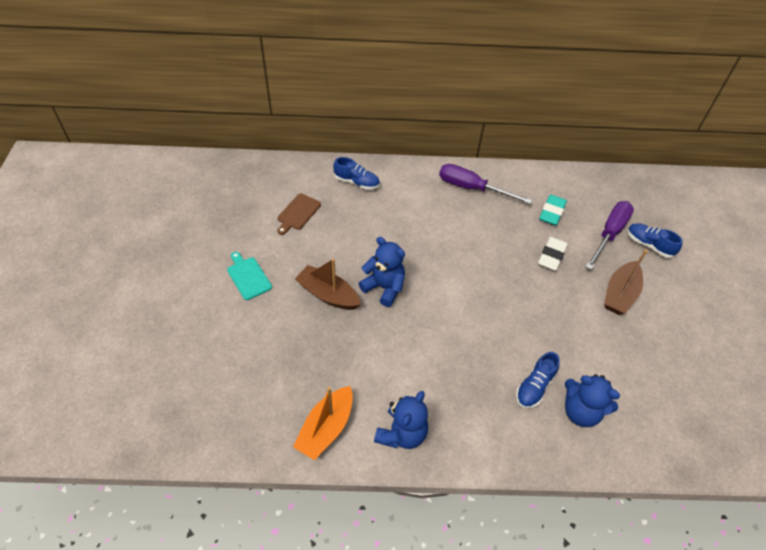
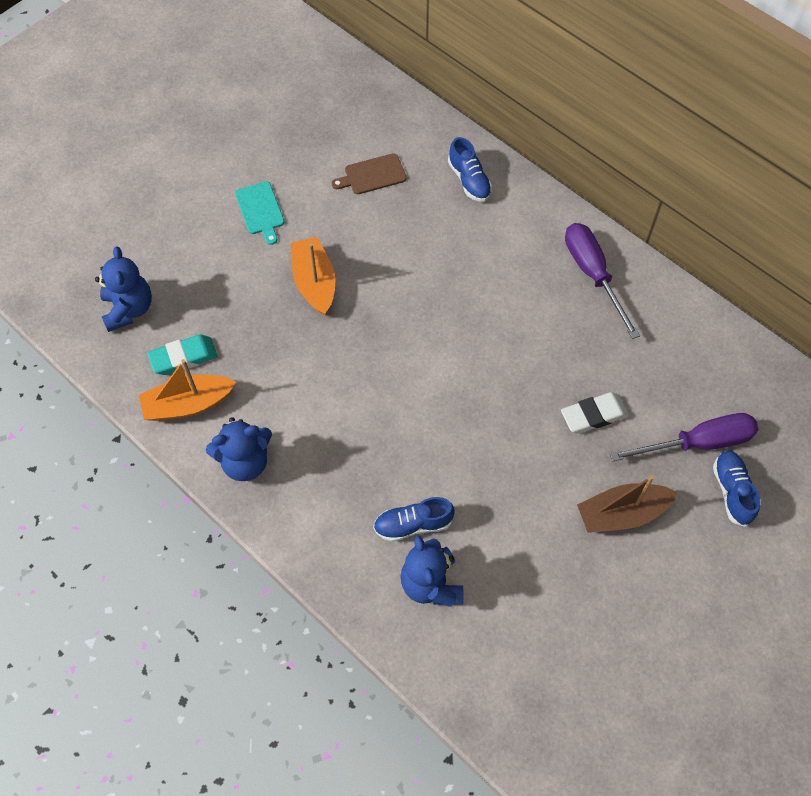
camera: 45 degrees right, 10 degrees up
turquoise cutting board [227,252,272,300] -> turquoise cutting board turned 150 degrees clockwise [235,182,285,245]
brown boat [295,258,361,310] -> orange boat [291,237,335,316]
blue teddy bear [358,237,405,307] -> blue teddy bear moved to [95,247,152,332]
turquoise eraser [539,195,567,226] -> turquoise eraser moved to [147,335,217,375]

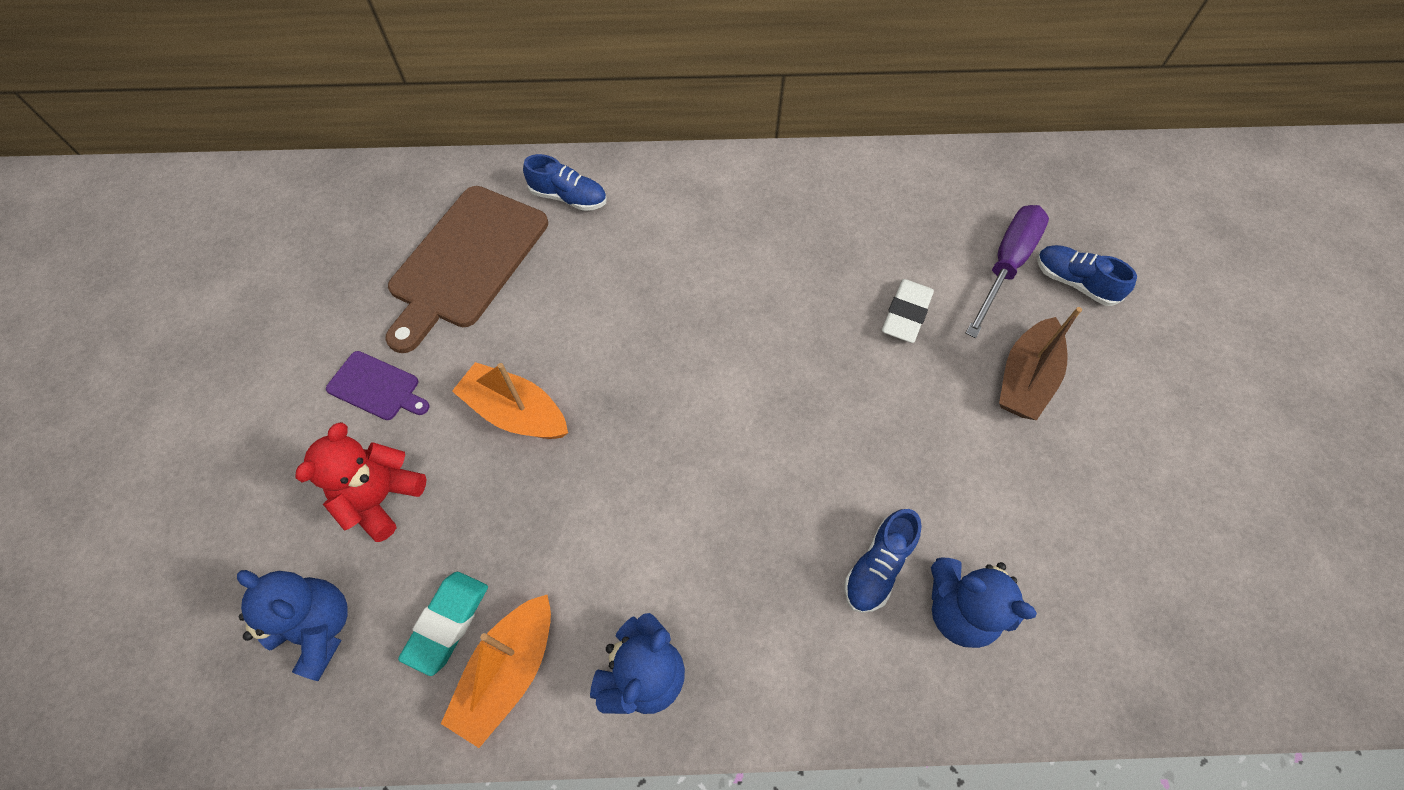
camera: 45 degrees left, 0 degrees up
turquoise cutting board [235,182,285,245] -> purple cutting board [326,351,429,420]
brown cutting board [332,153,407,194] -> brown cutting board [385,186,548,353], size x2.08
purple screwdriver [565,223,640,339] -> none
none -> red teddy bear [295,422,426,542]

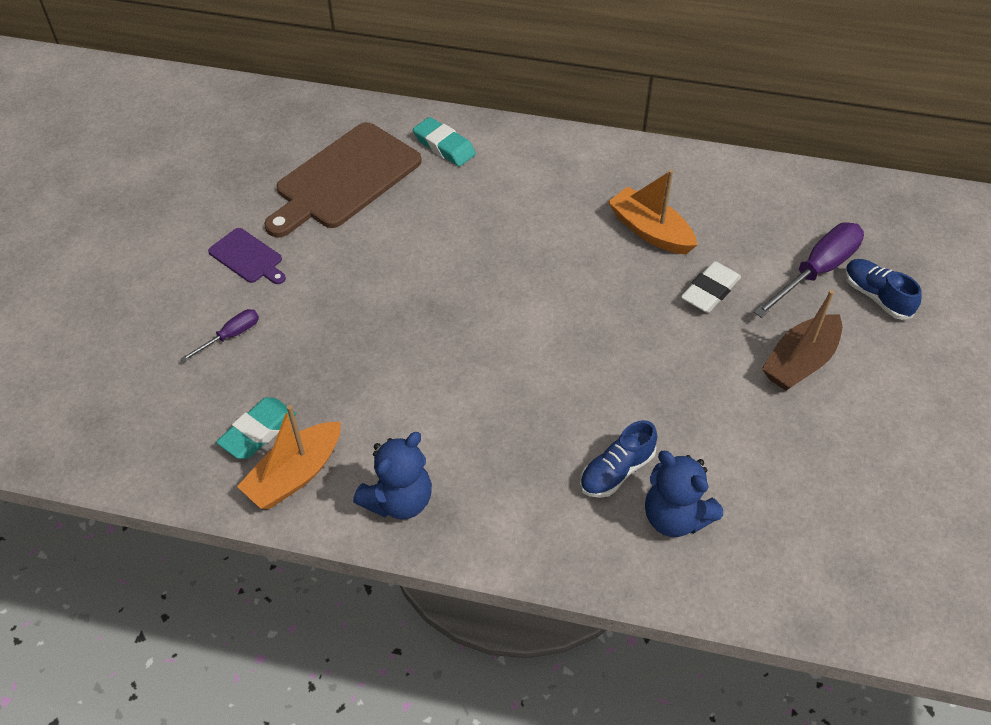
camera: 15 degrees right, 10 degrees down
blue teddy bear [237,570,348,681] -> none
red teddy bear [295,422,426,542] -> purple screwdriver [180,309,259,362]
orange boat [452,362,568,439] -> orange boat moved to [608,170,697,254]
blue shoe [523,154,607,211] -> turquoise eraser [413,117,476,166]

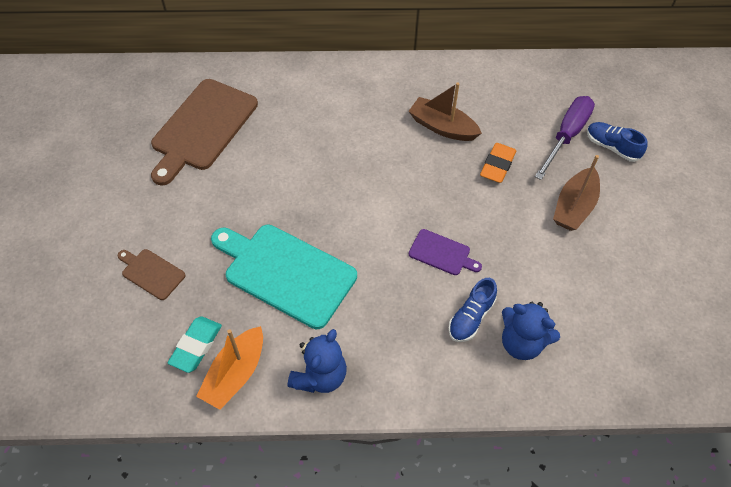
camera: 15 degrees left, 5 degrees up
purple screwdriver [180,309,259,362] -> brown cutting board [118,249,185,300]
purple cutting board [208,228,286,284] -> purple cutting board moved to [409,229,482,275]
turquoise eraser [413,117,476,166] -> none
orange boat [608,170,697,254] -> brown boat [408,82,482,141]
white eraser [681,261,741,313] -> orange eraser [480,143,517,183]
none -> turquoise cutting board [211,225,357,329]

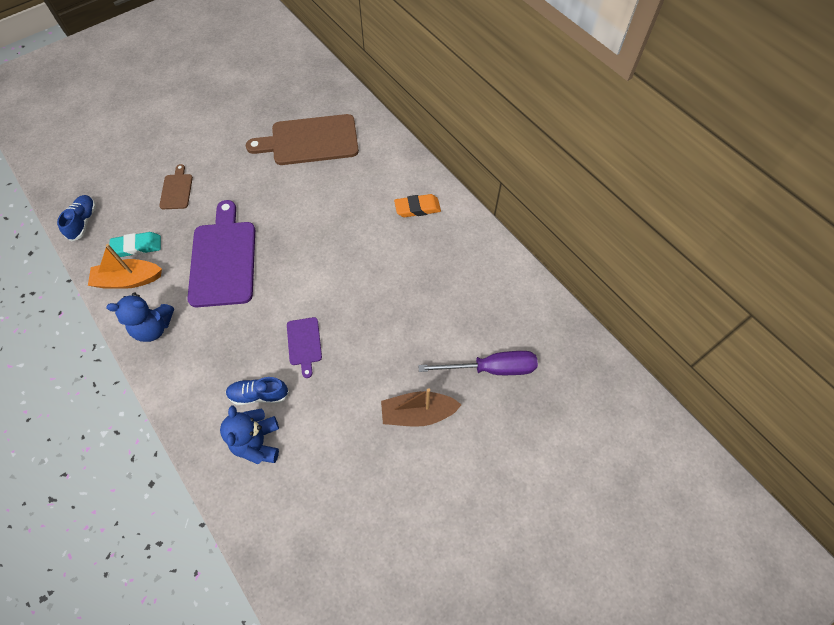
camera: 55 degrees right, 5 degrees up
turquoise cutting board [211,225,357,329] -> purple cutting board [187,200,255,307]
brown boat [408,82,482,141] -> none
orange eraser [480,143,517,183] -> orange eraser moved to [394,194,441,217]
blue shoe [587,122,647,162] -> blue shoe moved to [57,195,96,241]

